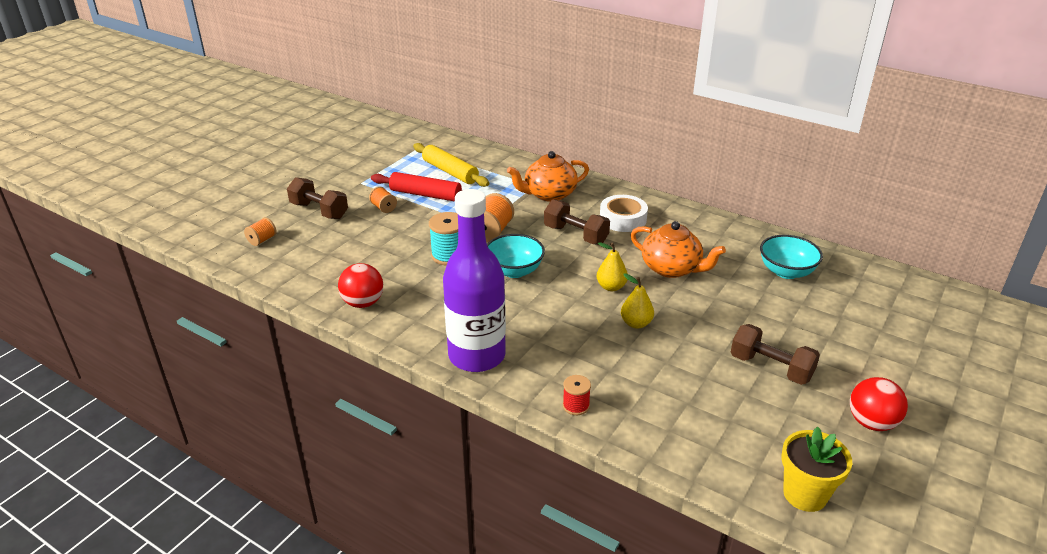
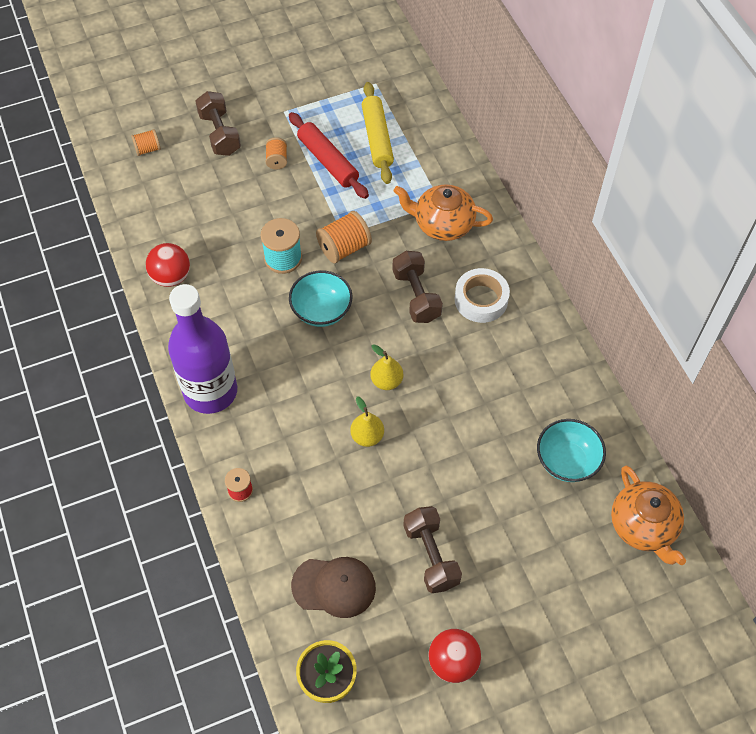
camera: 35 degrees right, 25 degrees up
orange teapot [630,221,726,278] -> orange teapot moved to [611,465,686,565]
none -> brown cap [291,557,376,618]

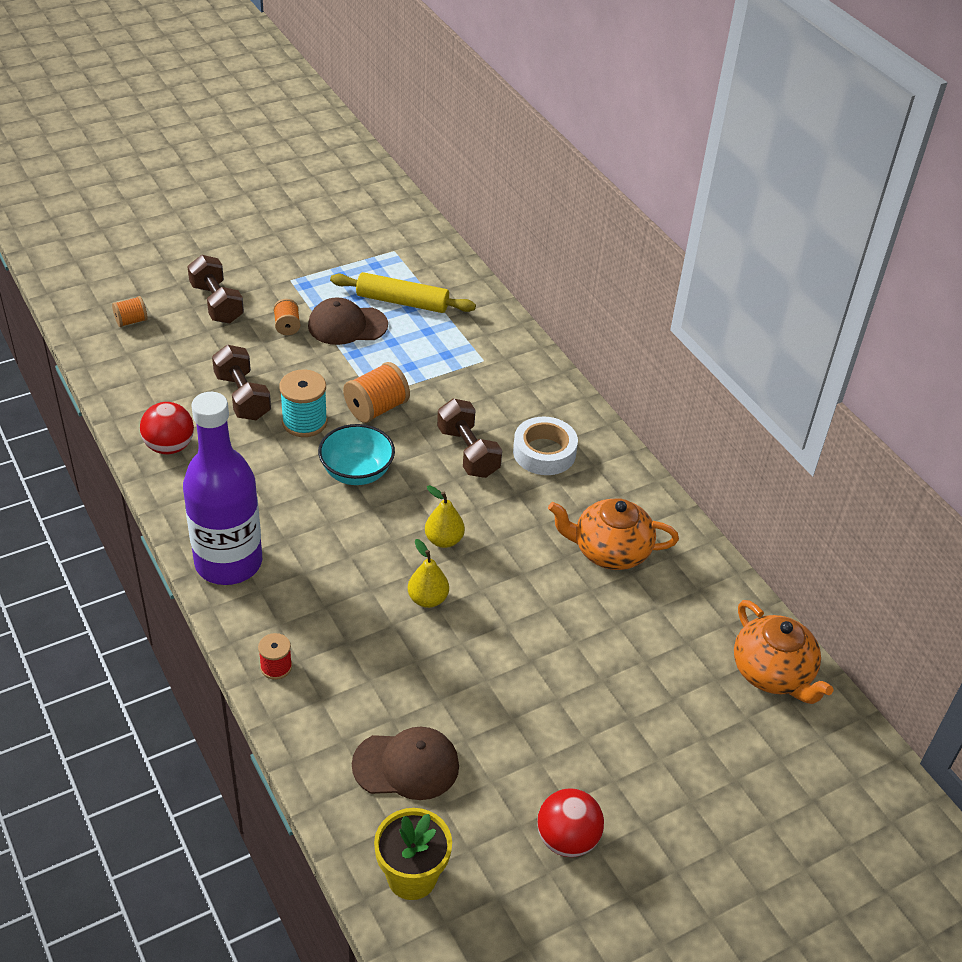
camera: 10 degrees left, 15 degrees down
red rolling pin [289,112,369,199] -> brown cap [308,297,388,345]
yellow rolling pin [362,82,394,184] -> yellow rolling pin turned 60 degrees counterclockwise [330,272,476,313]
orange teapot [394,185,493,241] -> orange teapot moved to [548,499,679,570]
brown dumbbell [403,506,462,593] -> brown dumbbell moved to [212,345,271,420]
turquoise bowl [537,419,606,482] -> none

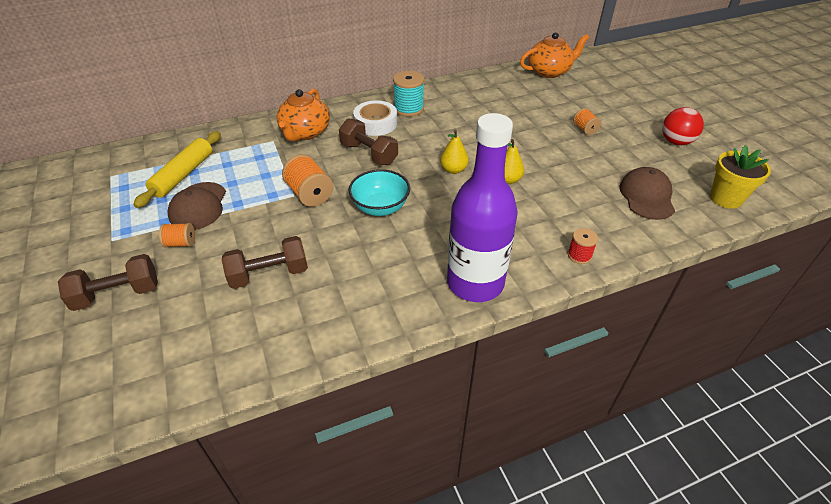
camera: 80 degrees left, 0 degrees up
orange spool [112,296,148,327] -> orange spool moved to [573,108,601,135]
red ball [140,402,194,454] -> none
turquoise spool [279,370,328,437] -> turquoise spool moved to [393,71,424,117]
brown dumbbell [437,399,502,478] -> brown dumbbell turned 60 degrees clockwise [339,118,398,165]
orange teapot [548,499,679,570] -> orange teapot moved to [276,89,330,141]

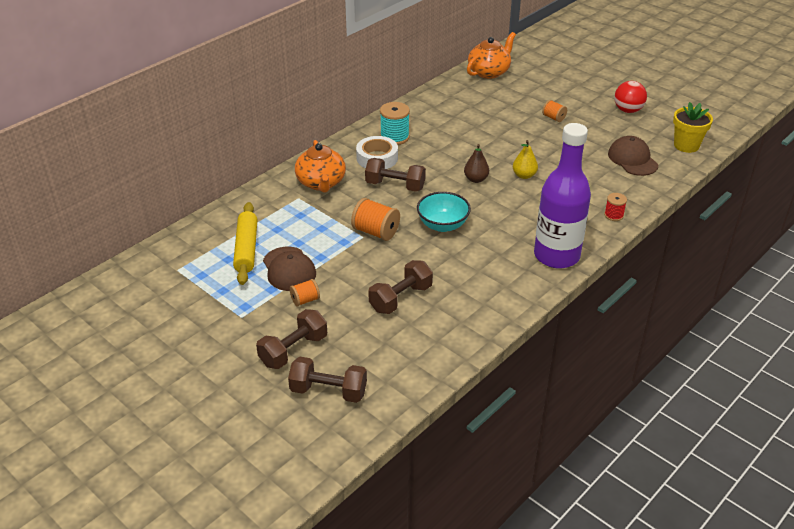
camera: 25 degrees left, 5 degrees down
yellow pear [440,130,469,174] -> brown pear [464,144,489,183]
none -> brown dumbbell [288,357,367,403]

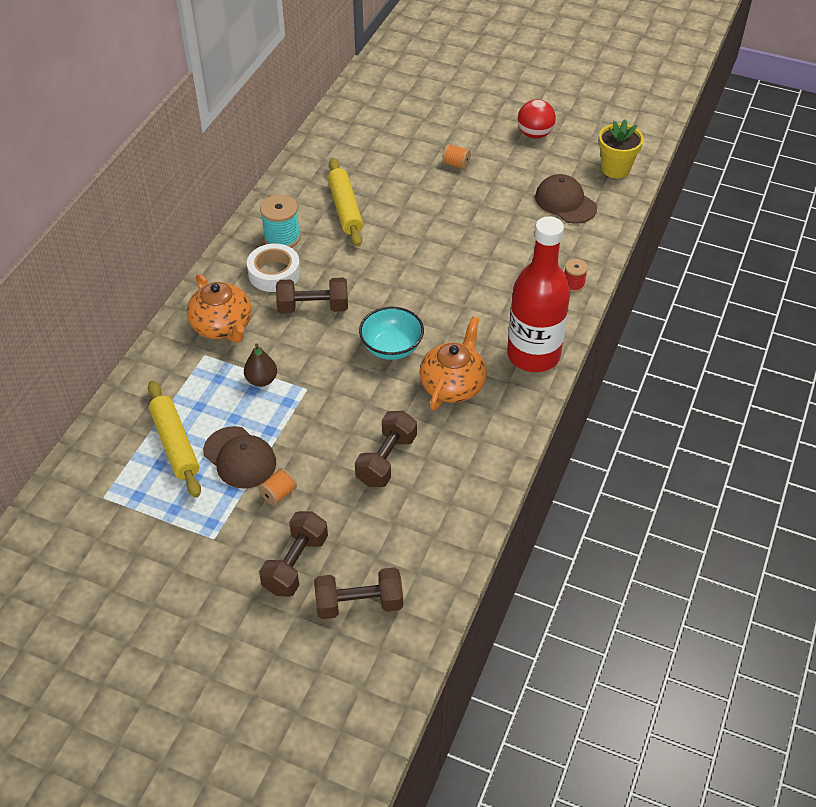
camera: 20 degrees left, 10 degrees up
orange spool [351,198,400,241] -> none
brown pear [464,144,489,183] -> brown pear moved to [244,343,277,387]
orange teapot [467,32,516,79] -> orange teapot moved to [419,317,487,410]
yellow pear [513,140,538,179] -> none
purple bottle [534,123,591,268] -> red bottle [507,216,570,372]
none -> yellow rolling pin [327,158,363,247]

